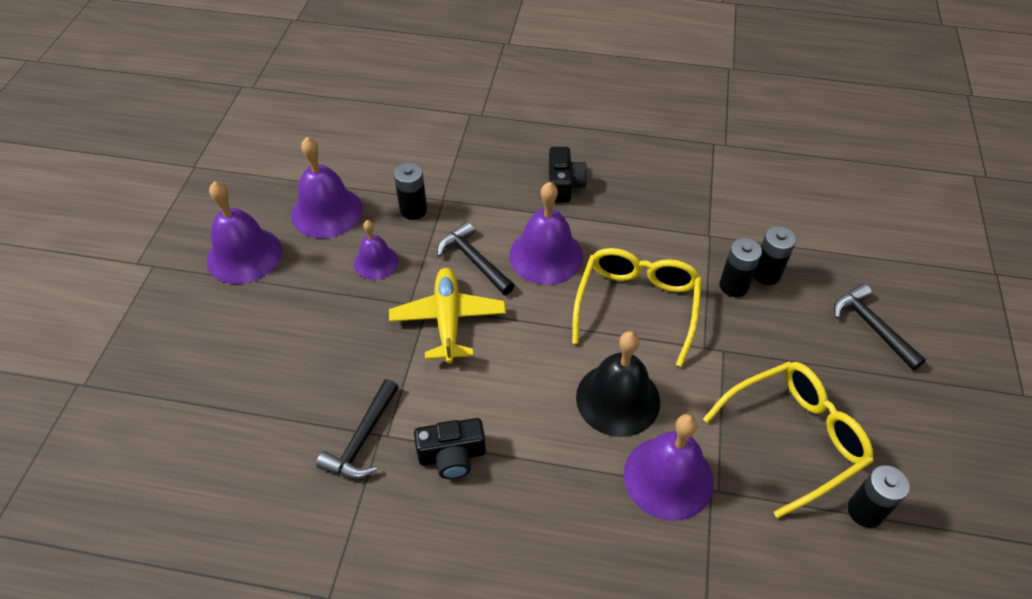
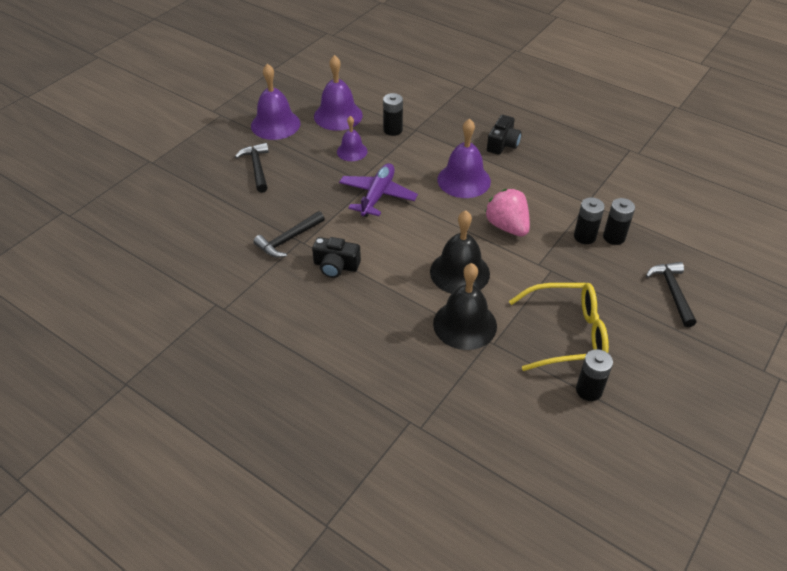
camera: 25 degrees right, 5 degrees down
yellow plane [389,268,506,364] -> purple plane [339,163,418,217]
black hammer [437,221,515,295] -> black hammer moved to [235,143,269,193]
yellow glasses [572,248,702,367] -> pink strawberry [485,189,530,237]
purple bell [624,414,714,521] -> black bell [433,263,497,350]

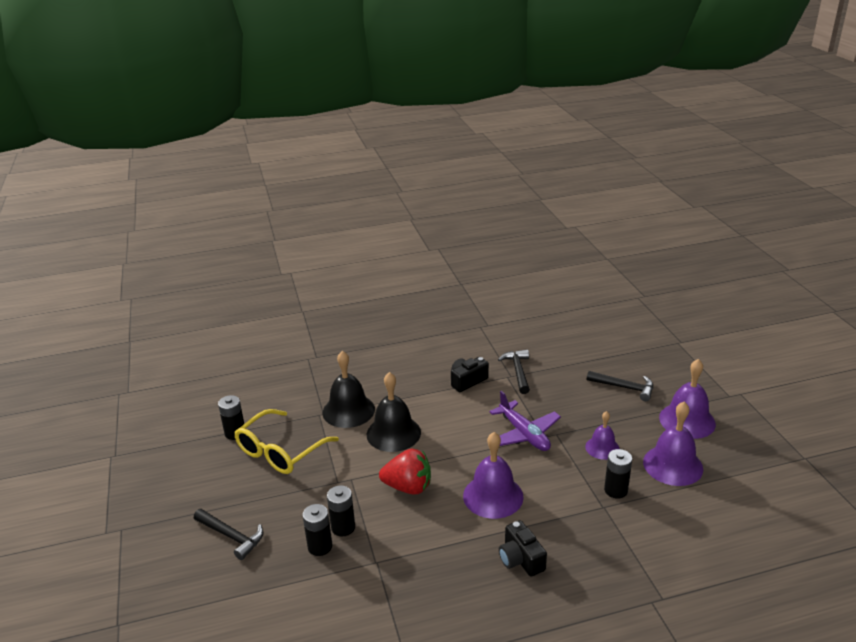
camera: 130 degrees right, 15 degrees down
pink strawberry [485,189,530,237] -> red strawberry [379,449,431,495]

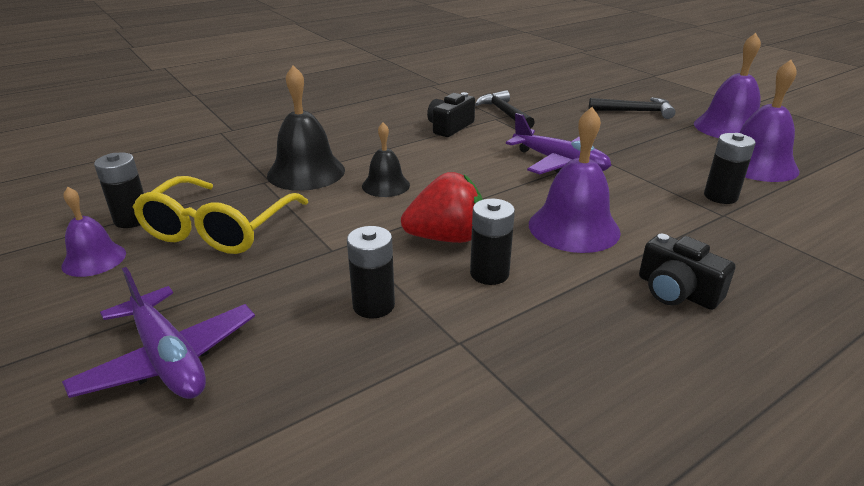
camera: 20 degrees left, 0 degrees up
black hammer [194,509,263,560] -> purple plane [62,267,255,399]
black battery [302,504,333,556] -> black battery moved to [470,198,515,285]
black bell [367,372,421,452] -> black bell [362,122,410,197], size x0.60
purple bell [585,411,620,460] -> purple bell moved to [62,187,126,277]

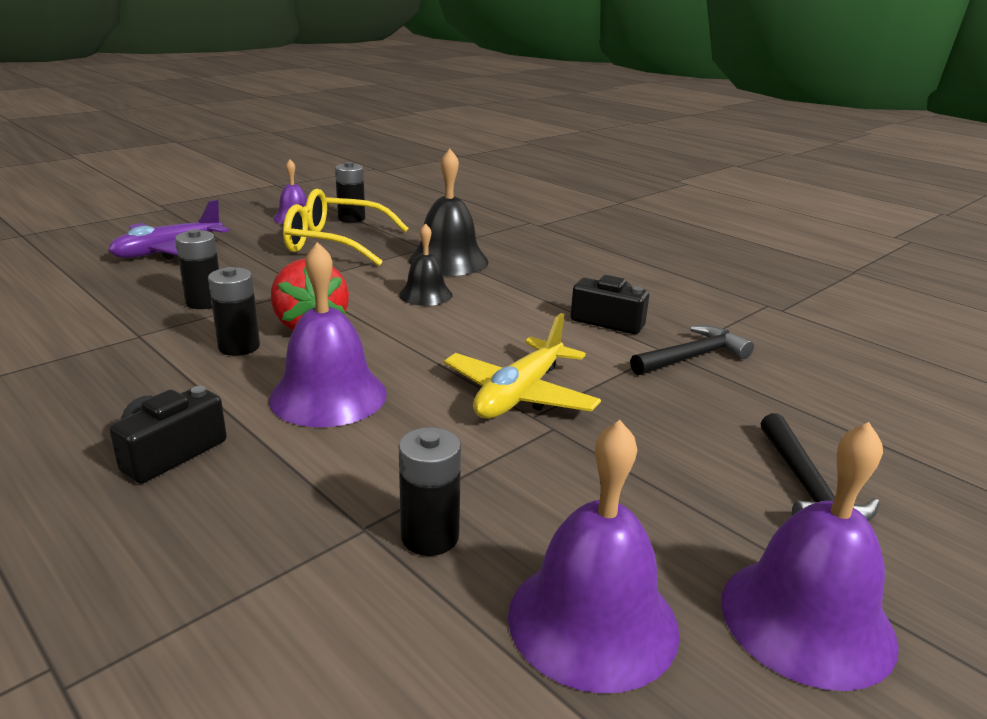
camera: 80 degrees right, 5 degrees down
purple plane [506,113,611,174] -> yellow plane [444,313,601,419]

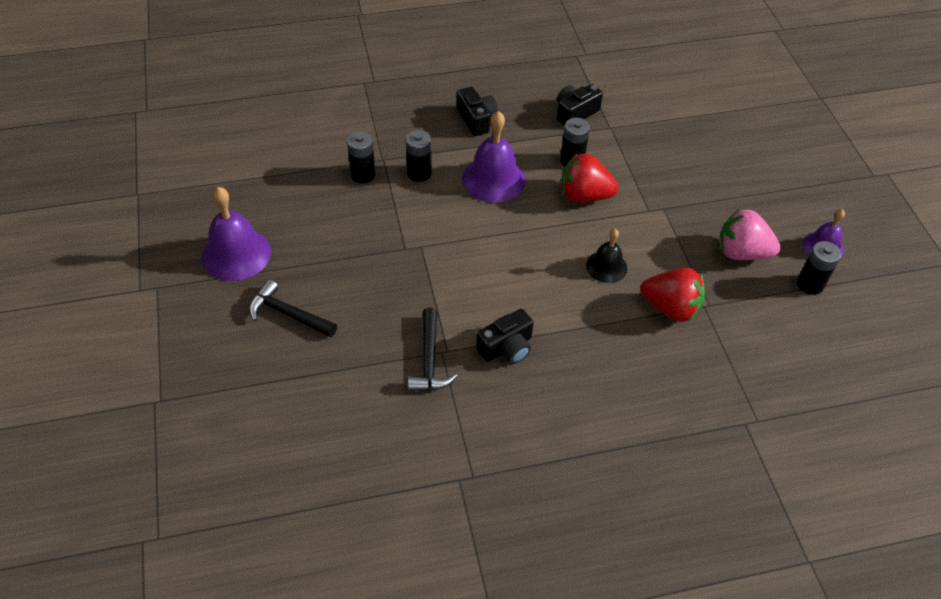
camera: 120 degrees right, 25 degrees up
purple plane [108,199,229,260] -> none
black battery [175,229,219,309] -> black battery moved to [406,130,432,182]
yellow glasses [283,189,409,266] -> pink strawberry [719,209,781,260]
black bell [409,149,489,276] -> red strawberry [641,268,705,322]
yellow plane [444,313,601,419] -> none
purple bell [508,420,680,693] -> none
none -> black camera [557,84,603,126]

